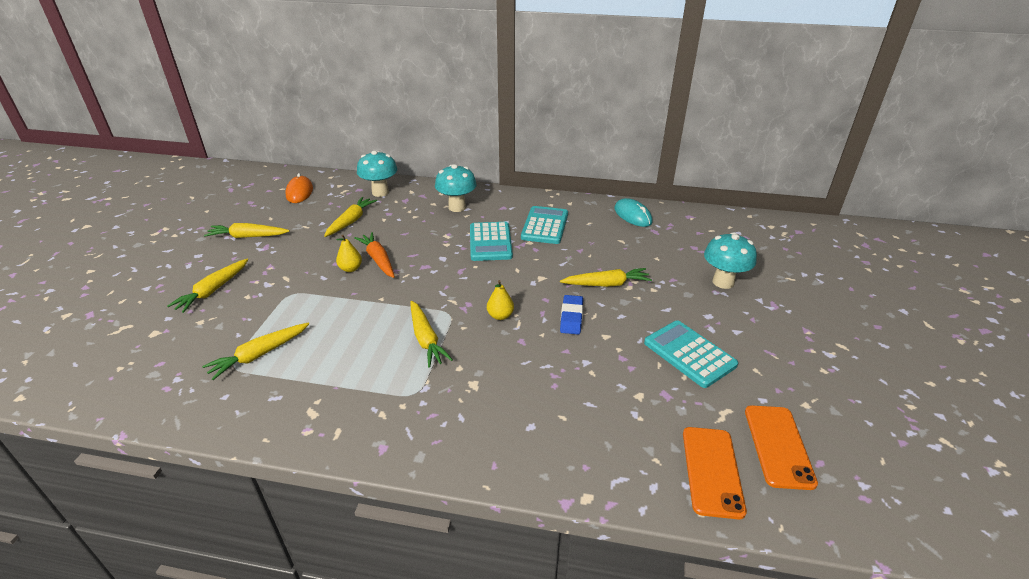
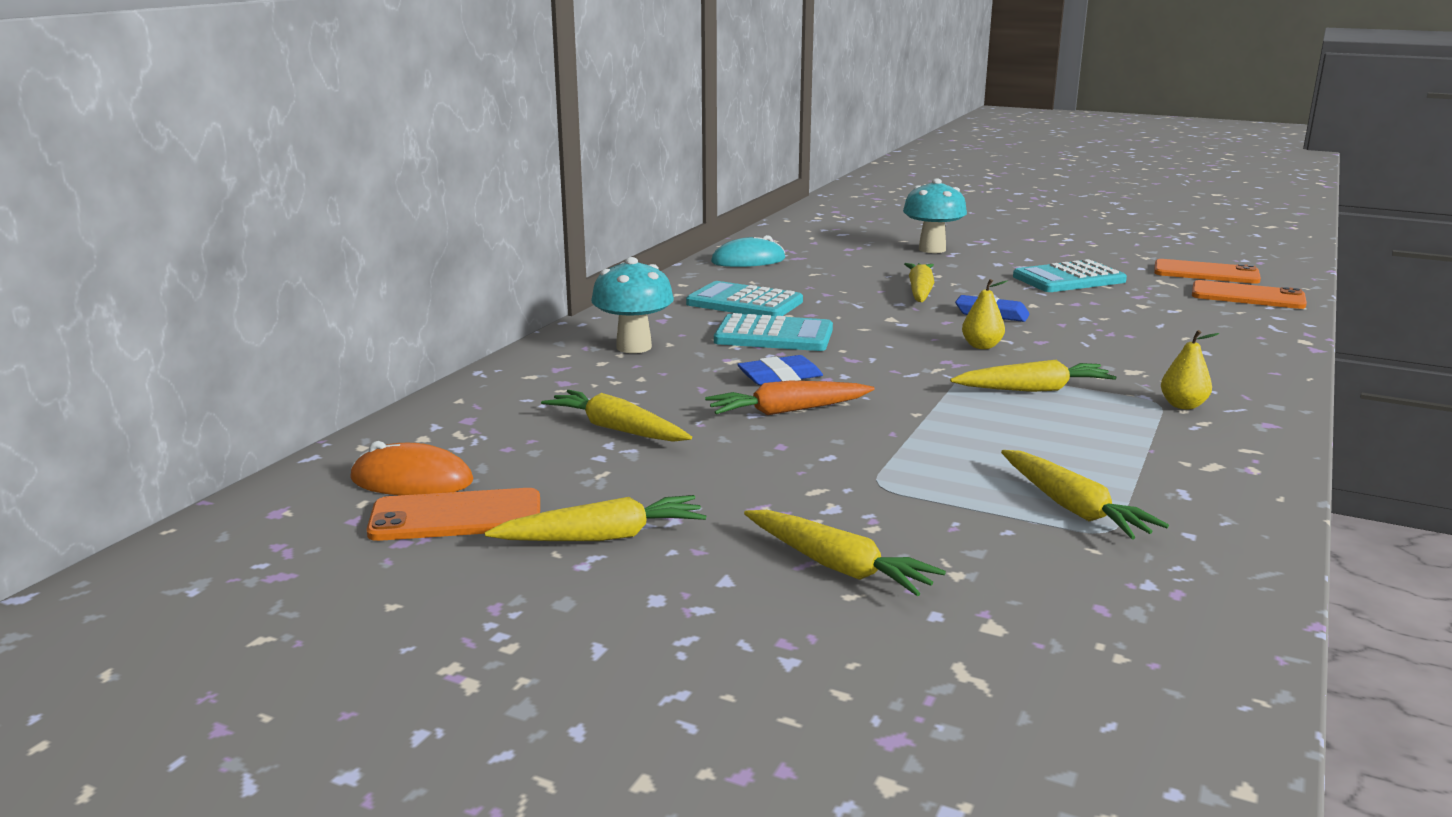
camera: 75 degrees left, 15 degrees down
yellow carrot [204,223,290,238] -> yellow carrot turned 120 degrees counterclockwise [485,495,706,541]
yellow pear [336,235,362,272] -> yellow pear moved to [1161,330,1219,409]
turquoise mushroom [357,151,397,197] -> none
none -> orange phone [366,488,540,541]
none -> blue eraser [737,355,823,385]

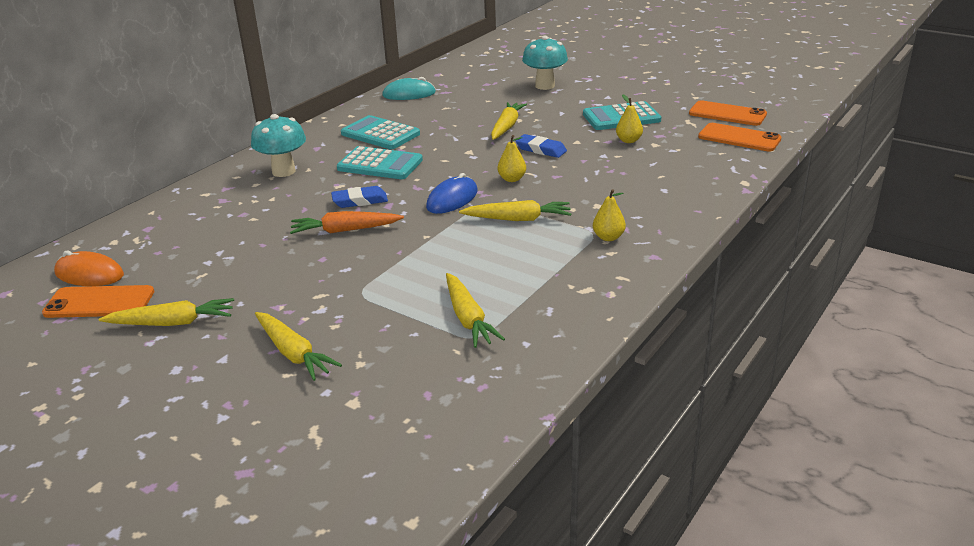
camera: 10 degrees right, 10 degrees up
yellow carrot [541,390,692,442] -> none
none -> blue mouse [426,173,478,214]
none -> yellow pear [616,95,643,143]

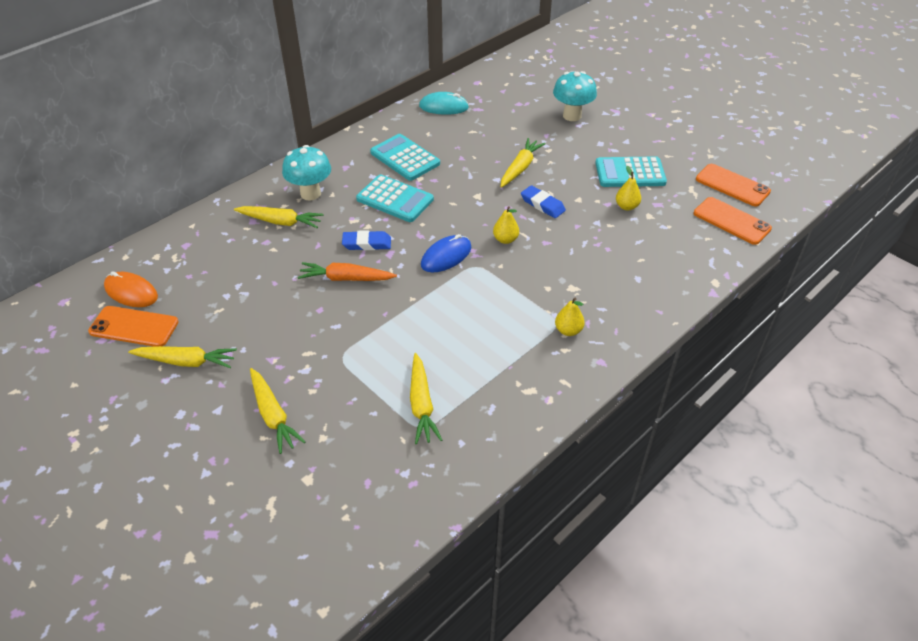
camera: 10 degrees right, 15 degrees up
yellow carrot [459,200,571,221] -> yellow carrot moved to [234,206,324,228]

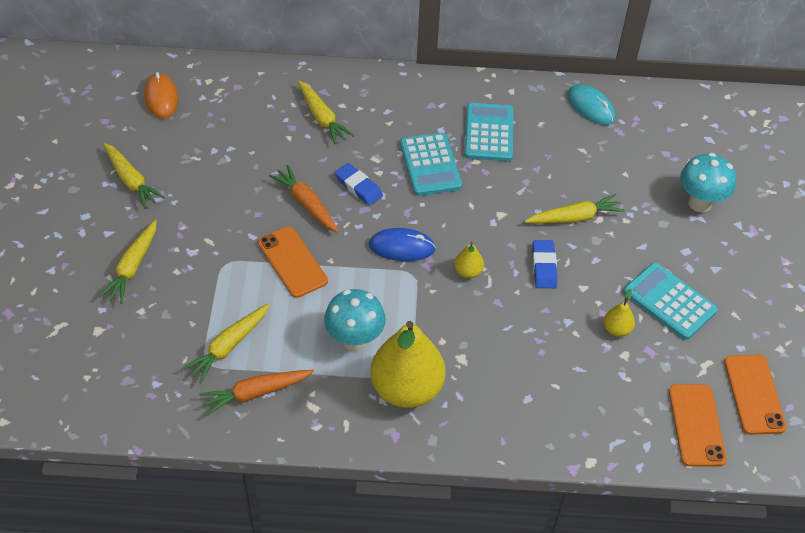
camera: 45 degrees right, 5 degrees up
orange phone [88,306,178,347] -> orange phone moved to [258,226,328,298]
turquoise mushroom [282,145,331,201] -> turquoise mushroom moved to [324,289,386,352]
yellow pear [555,298,585,336] -> yellow pear [371,321,446,408], size x2.31
none -> orange carrot [199,370,314,416]

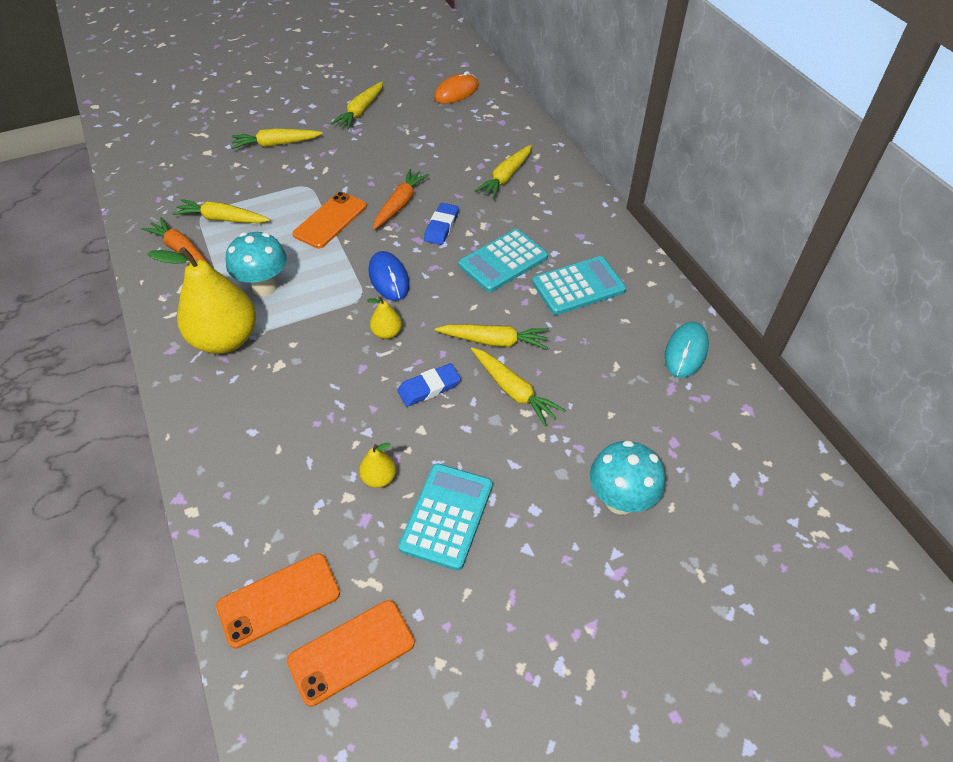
camera: 65 degrees right, 0 degrees up
none -> yellow carrot [435,324,549,349]

